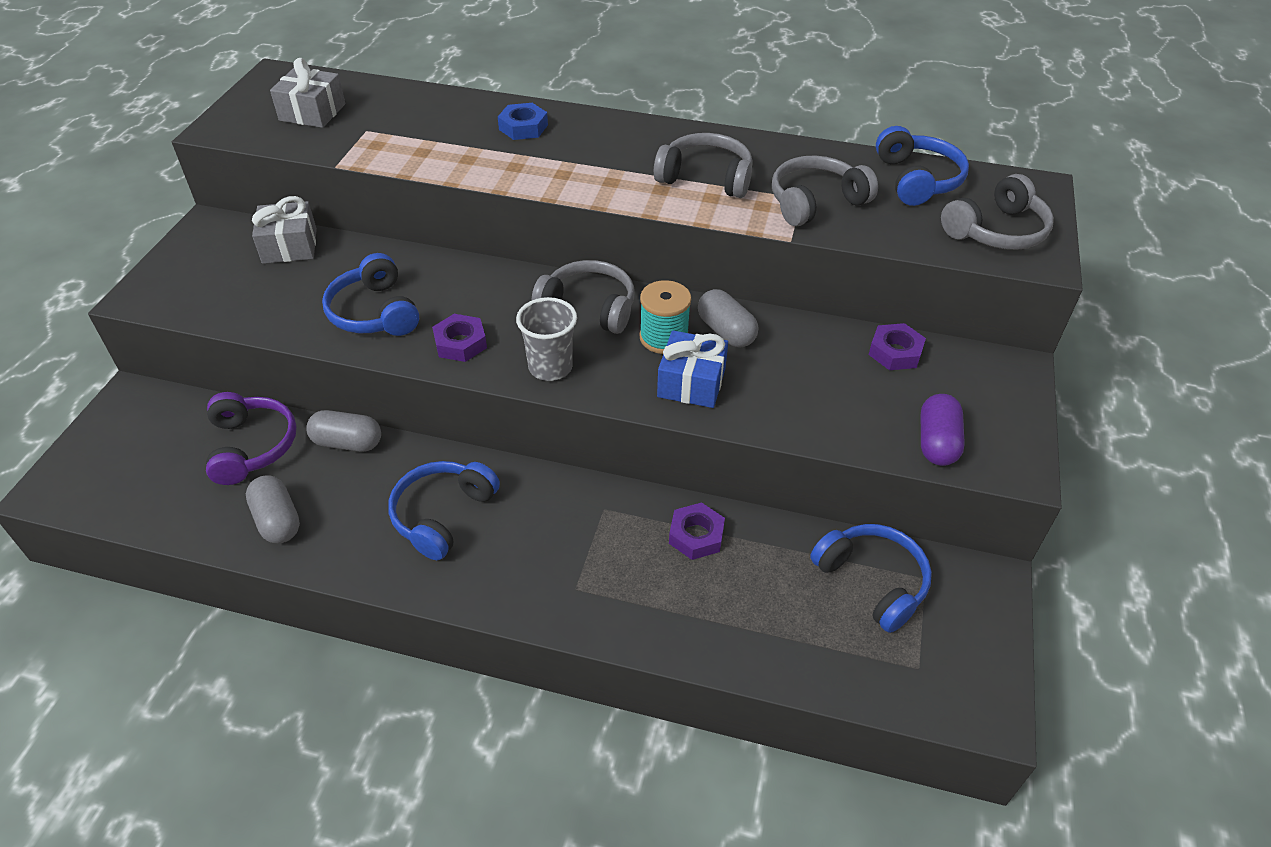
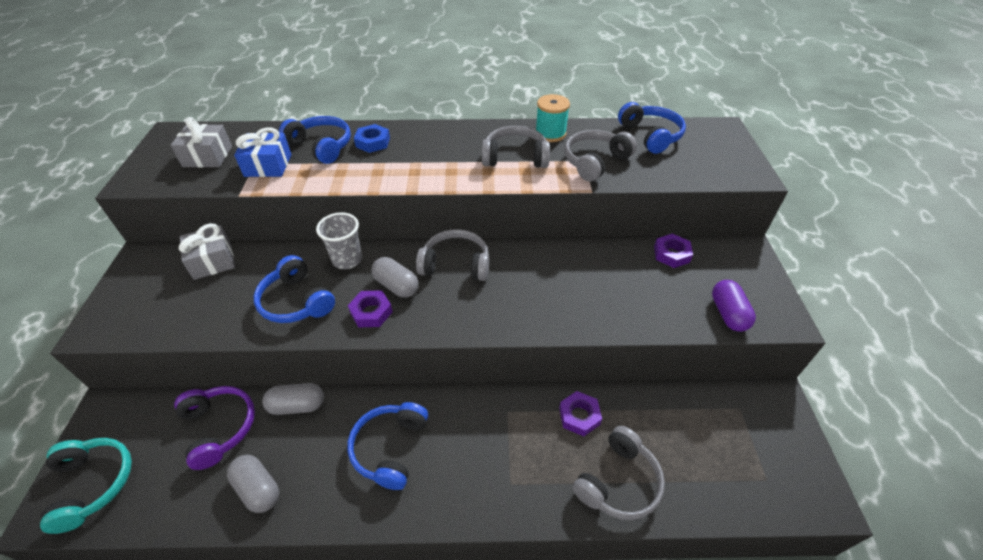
camera: 15 degrees left, 0 degrees up
grey cup [516,297,577,381] -> grey cup moved to [316,212,362,269]
turquoise spool [640,280,691,354] -> turquoise spool moved to [536,94,570,142]
blue gift [657,330,728,408] -> blue gift moved to [234,127,292,177]
grey capsule [698,289,758,347] -> grey capsule moved to [371,257,419,298]
blue headphones [810,524,932,633] -> blue headphones moved to [279,116,351,164]
grey headphones [941,174,1054,250] -> grey headphones moved to [572,426,665,520]
none -> turquoise headphones [40,438,132,534]

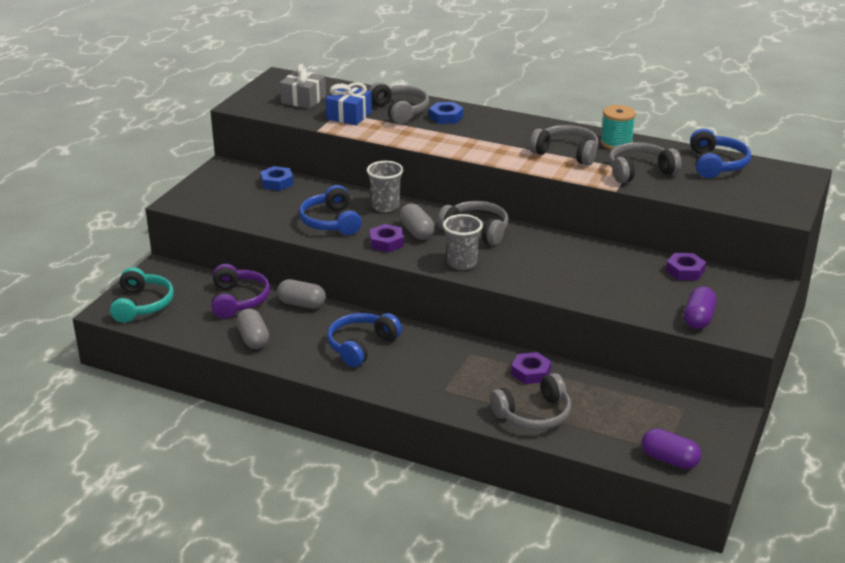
camera: 25 degrees right, 15 degrees down
grey gift [179,223,235,280] -> blue nut [260,166,294,191]
blue headphones [279,116,351,164] -> grey headphones [368,82,429,124]
none -> grey cup [443,214,483,270]
none -> purple capsule [642,428,701,469]

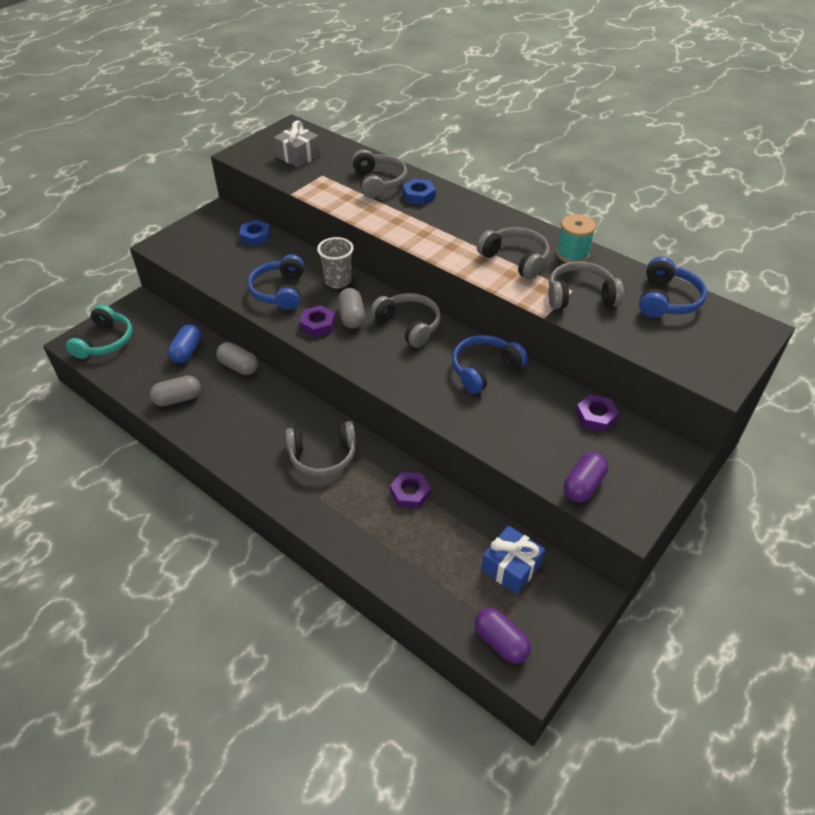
camera: 15 degrees right, 15 degrees up
purple headphones [211,264,270,318] -> blue capsule [168,324,202,363]
grey capsule [236,309,269,349] -> grey capsule turned 75 degrees clockwise [150,376,201,406]
blue gift [325,82,372,125] -> blue gift moved to [481,526,545,594]
blue headphones [327,313,402,367] -> blue headphones moved to [452,335,528,394]
grey cup [443,214,483,270] -> none
grey headphones [490,373,571,430] -> grey headphones moved to [285,421,356,477]

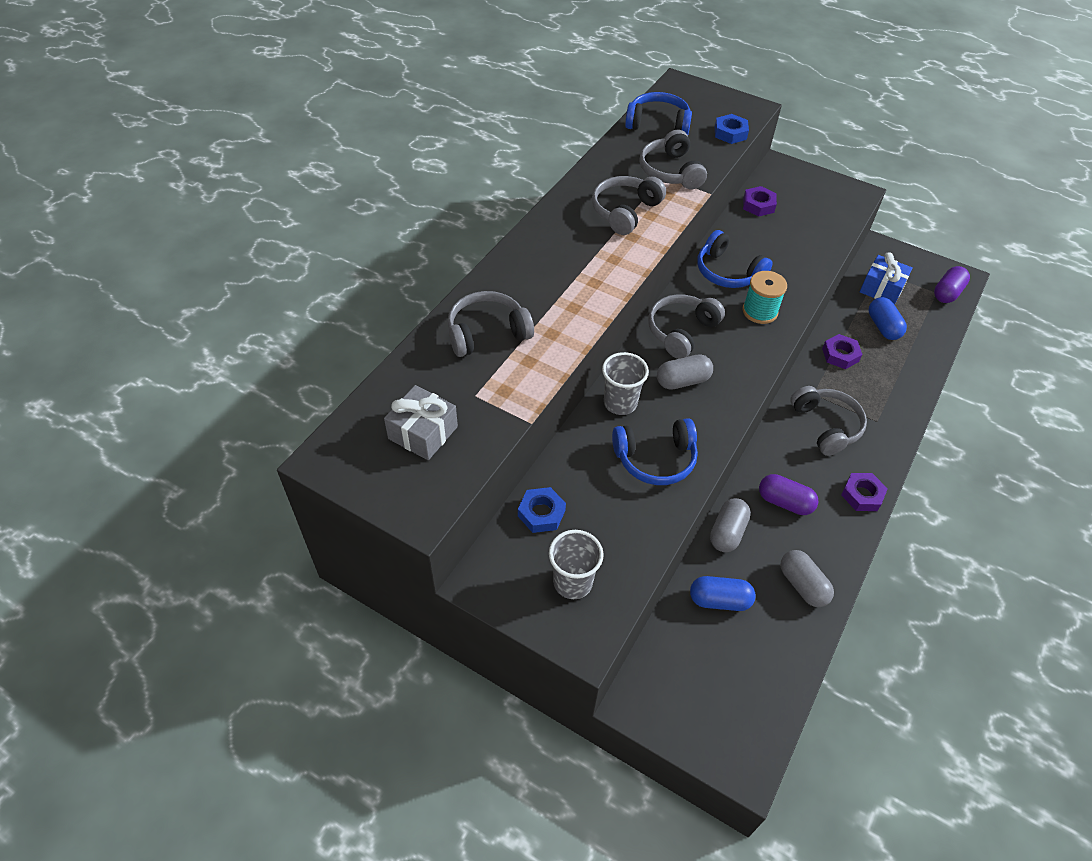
camera: 100 degrees left, 5 degrees up
turquoise headphones [66,304,132,359] -> none
purple nut [299,305,335,337] -> purple nut moved to [841,473,888,511]
blue nut [402,179,436,205] -> blue nut moved to [715,114,749,144]
turquoise spool [556,214,596,263] -> turquoise spool moved to [742,271,787,324]
purple capsule [564,452,608,502] -> purple capsule moved to [759,474,818,515]
none -> grey cup [549,530,604,599]
none -> blue capsule [869,297,907,340]

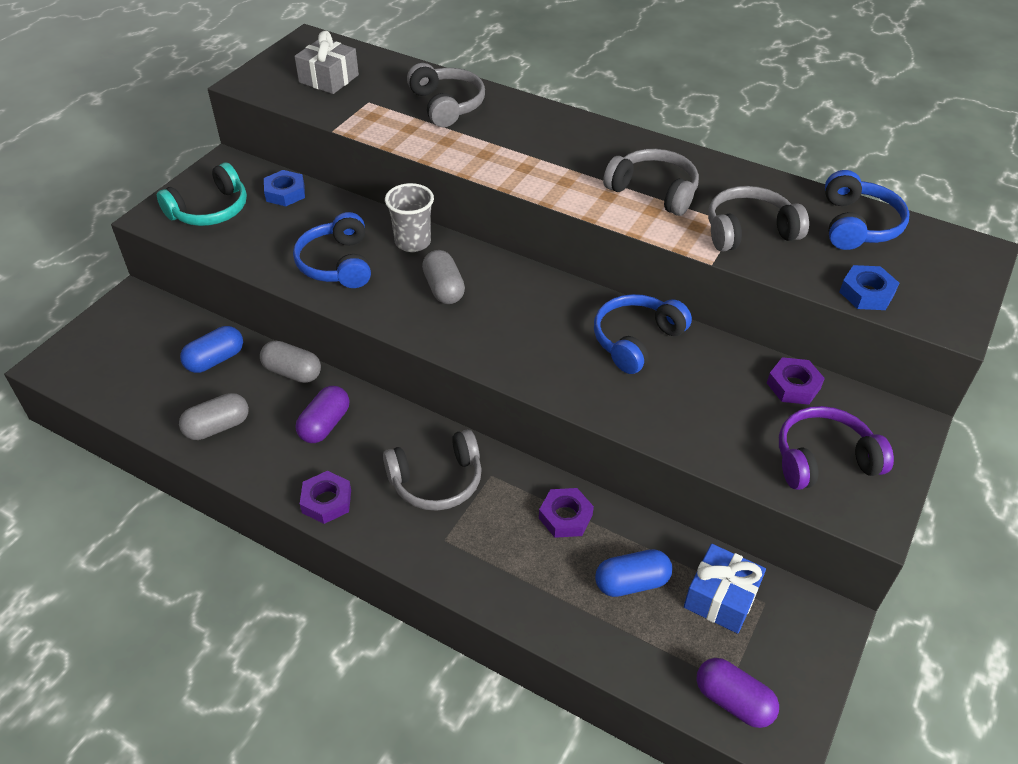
camera: 90 degrees right, 5 degrees down
grey cup [549,530,604,599] -> turquoise headphones [157,163,247,226]
grey headphones [648,294,725,359] -> none
blue capsule [690,576,756,611] -> blue capsule turned 45 degrees clockwise [180,326,243,373]
turquoise spool [742,271,787,324] -> none
none -> purple headphones [779,406,894,490]

